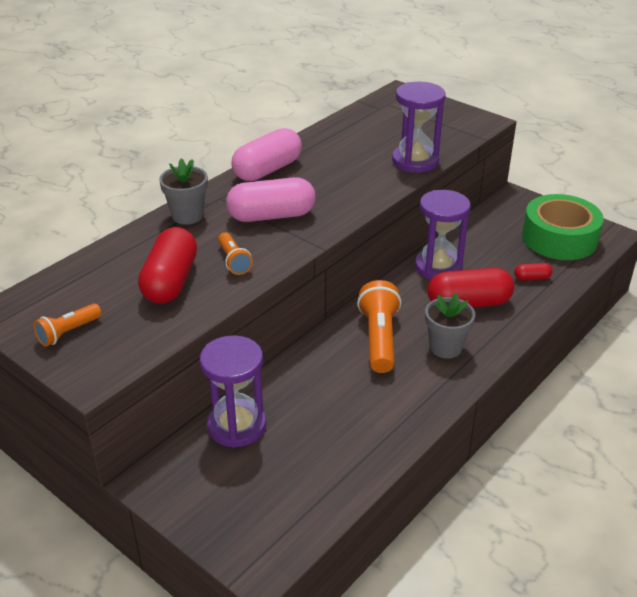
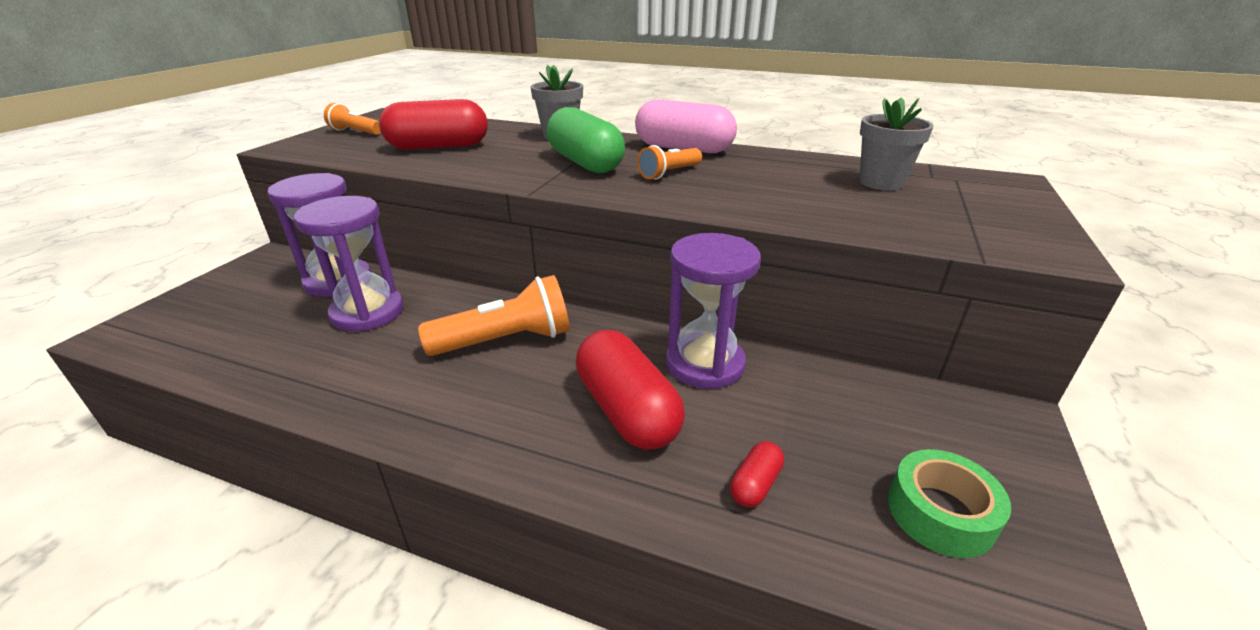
camera: 70 degrees right, 5 degrees down
orange flashlight [218,232,253,275] -> orange flashlight moved to [637,145,702,180]
pink capsule [226,177,316,222] -> green capsule [547,107,625,173]
purple hourglass [392,82,446,173] -> purple hourglass moved to [294,196,404,331]
grey flower pot [425,293,475,359] -> grey flower pot moved to [859,98,934,190]
red capsule [514,263,552,281] -> red capsule turned 60 degrees clockwise [730,441,784,507]
green tape [522,194,604,260] -> green tape [888,449,1011,558], size x0.56

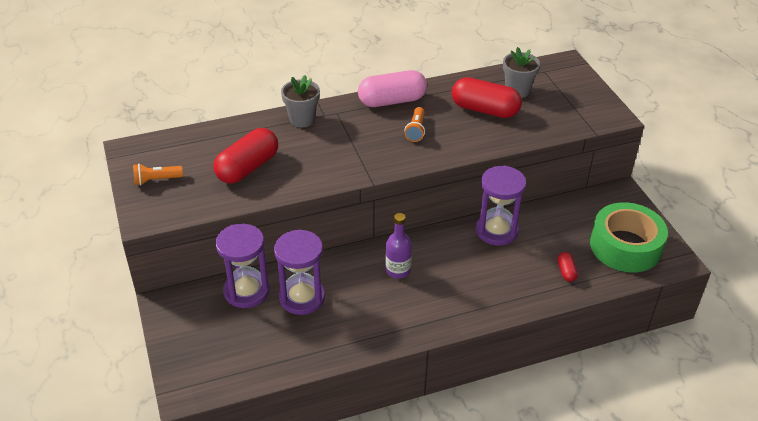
camera: 40 degrees left, 10 degrees up
orange flashlight [418,275,570,356] -> purple bottle [385,213,412,278]
green capsule [547,107,625,173] -> none
red capsule [576,330,685,450] -> red capsule moved to [452,77,522,118]
green tape [888,449,1011,558] -> green tape [590,202,668,272], size x1.77

